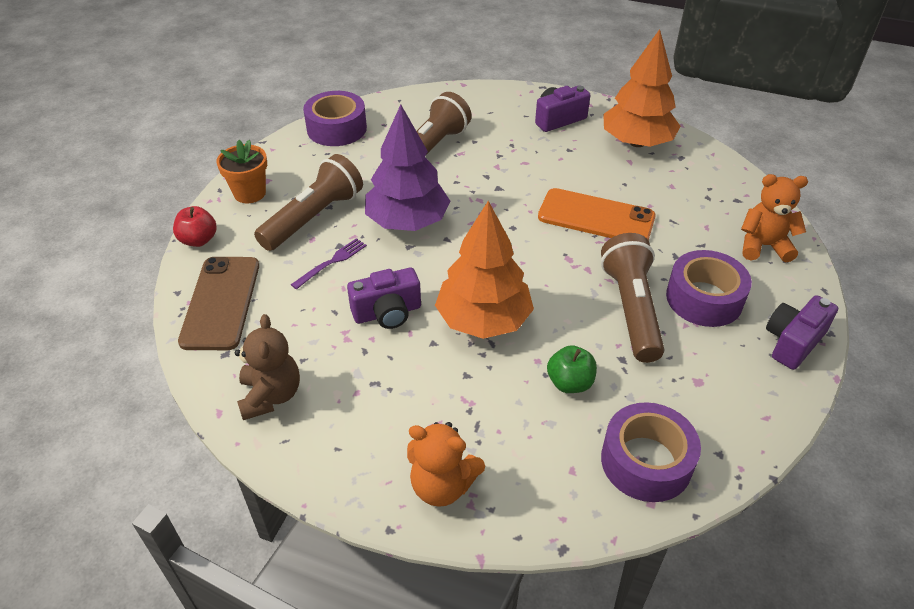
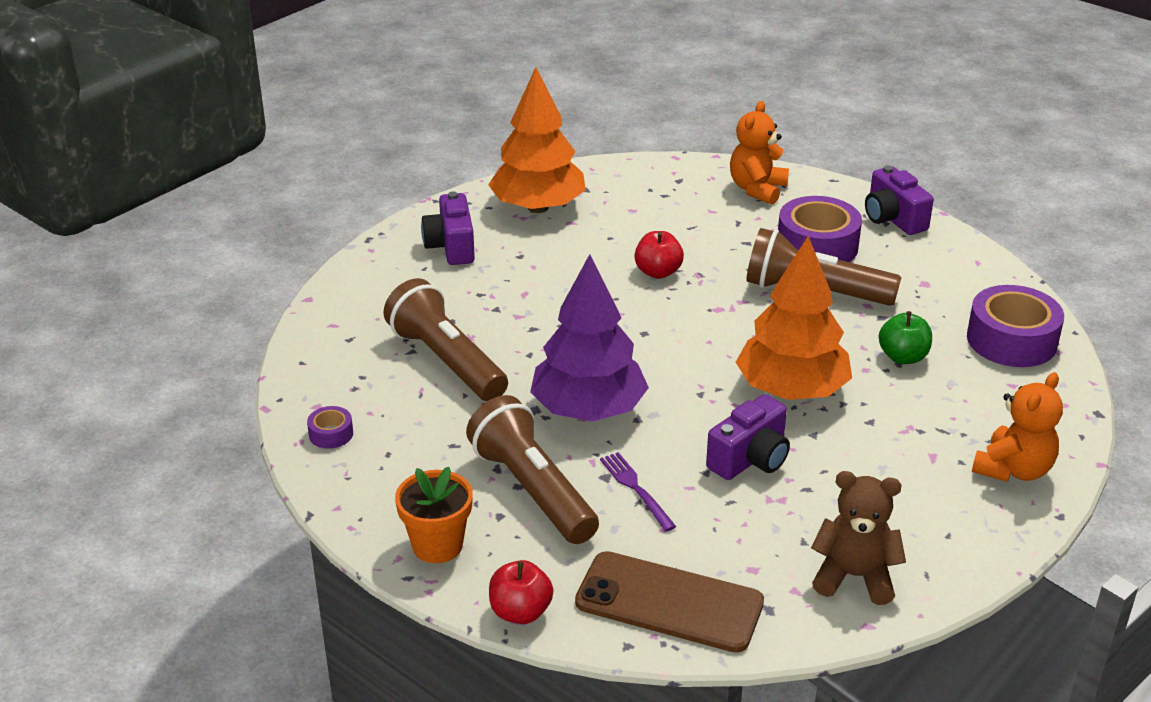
camera: 70 degrees left, 10 degrees down
purple tape [303,91,367,146] -> purple tape [307,406,353,449], size x0.46
purple camera [347,267,421,329] -> purple camera turned 45 degrees clockwise [706,394,790,480]
orange phone [538,188,656,241] -> red apple [634,231,684,279]

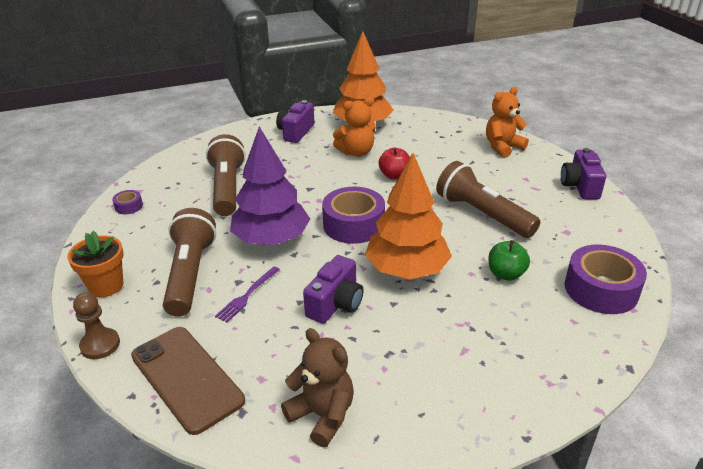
camera: 30 degrees right, 0 degrees up
red apple [489,560,553,624] -> brown pawn [73,293,120,359]
purple fork [600,452,676,531] -> purple fork turned 150 degrees counterclockwise [215,267,280,323]
purple camera [706,394,790,480] -> purple camera turned 45 degrees counterclockwise [303,255,364,324]
purple tape [778,196,862,262] -> purple tape moved to [322,187,385,244]
orange teddy bear [972,372,1063,482] -> orange teddy bear moved to [333,97,375,157]

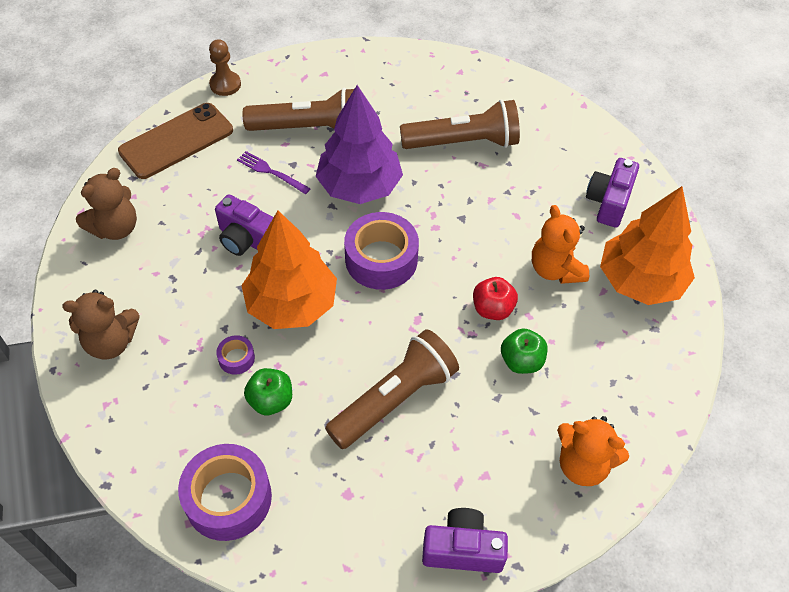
camera: 90 degrees right, 20 degrees up
orange flower pot [67,231,124,297] -> none
purple tape [112,190,143,214] -> purple tape moved to [216,335,255,375]
purple camera [276,100,315,143] -> purple camera turned 90 degrees counterclockwise [586,158,639,227]
orange teddy bear [486,87,529,158] -> orange teddy bear turned 150 degrees clockwise [557,416,629,486]
none -> brown teddy bear [62,290,140,359]
none -> green apple [501,329,547,374]

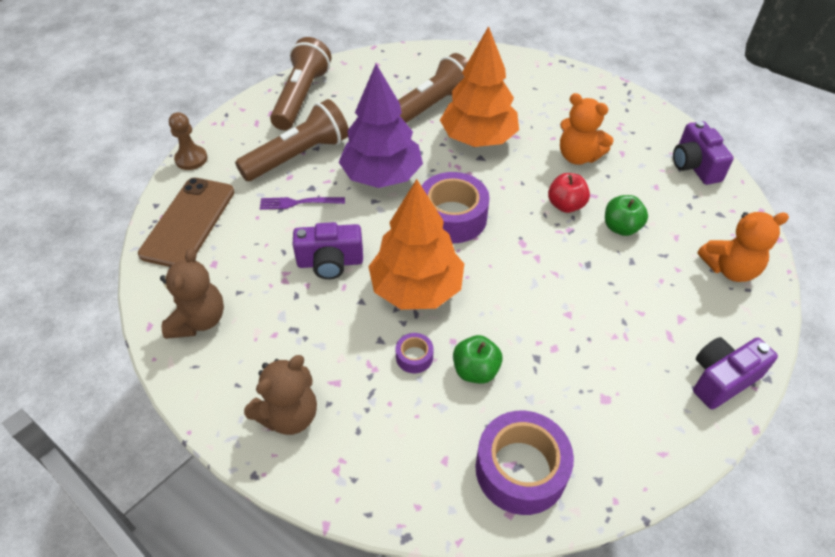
camera: 35 degrees left, 5 degrees down
brown flashlight [325,329,459,449] -> brown flashlight moved to [270,37,331,130]
purple camera [586,158,639,227] -> purple camera moved to [673,121,734,185]
orange tree [600,186,695,305] -> orange tree moved to [440,26,519,147]

